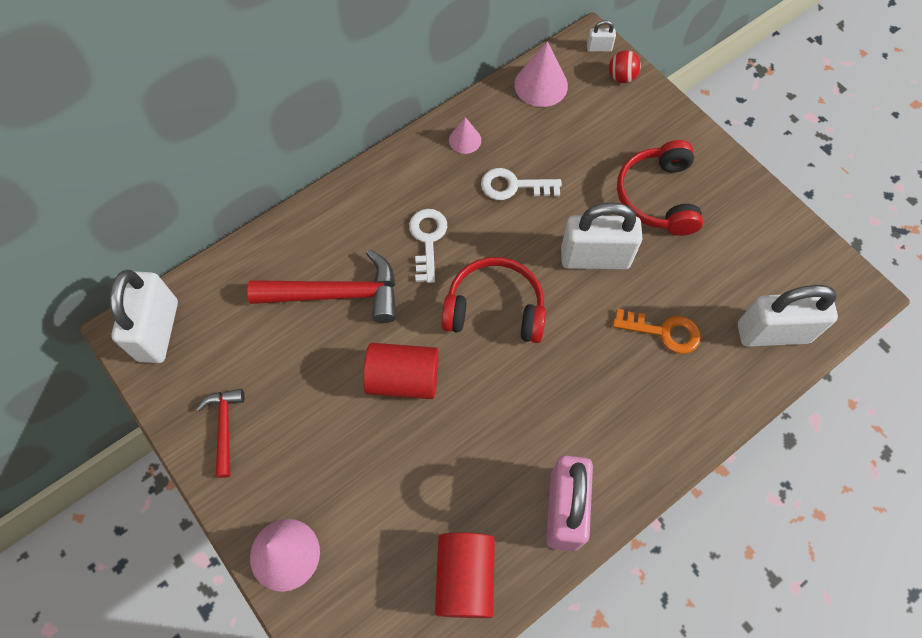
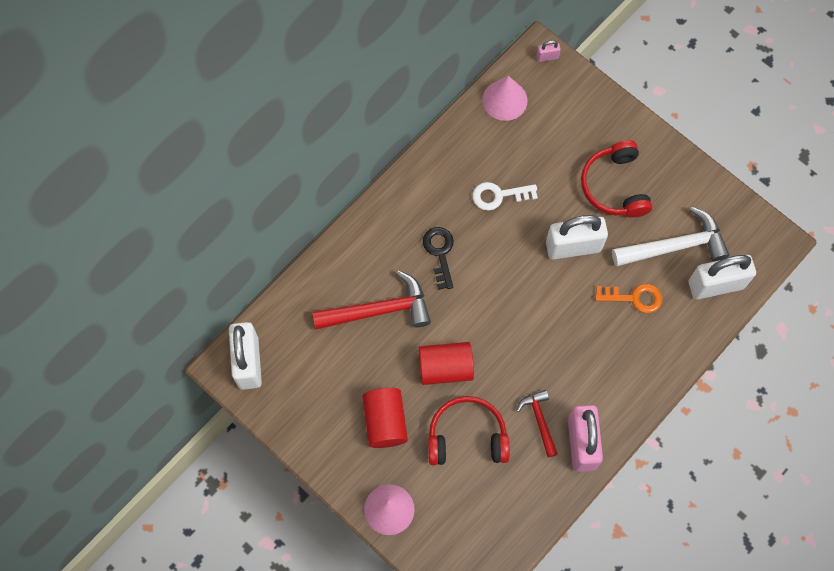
camera: 10 degrees left, 5 degrees up
red hammer [197,389,244,478] -> red hammer moved to [516,390,558,458]
white key [409,209,447,283] -> black key [423,227,454,290]
red cylinder [435,532,495,618] -> red cylinder moved to [362,388,408,448]
red headphones [441,257,546,343] -> red headphones moved to [428,396,510,465]
pink cone [449,117,481,154] -> none
white padlock [587,20,616,52] -> pink padlock [537,40,561,62]
red ball [609,50,641,83] -> none
none -> white hammer [612,207,730,266]

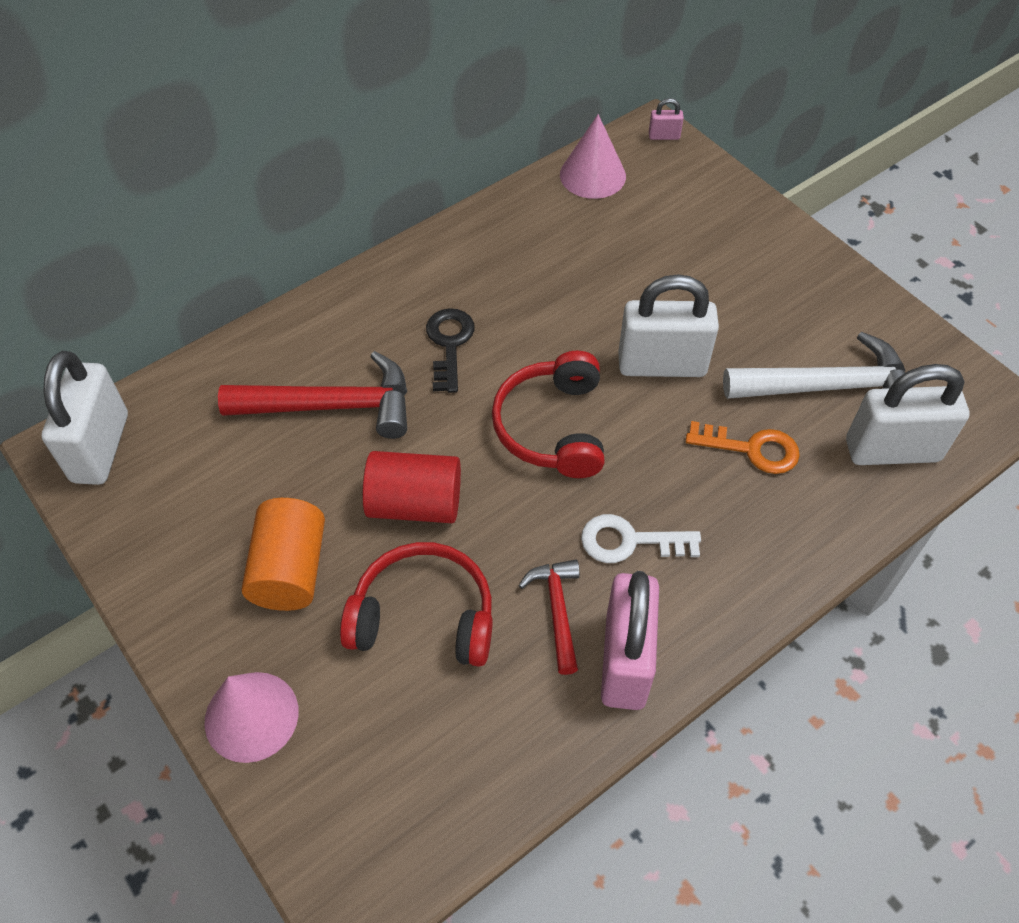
camera: 10 degrees right, 15 degrees down
red cylinder [362,388,408,448] -> orange cylinder [242,498,325,611]
white key [473,182,538,211] -> white key moved to [581,514,701,563]
red headphones [581,140,652,218] -> red headphones moved to [492,351,605,478]

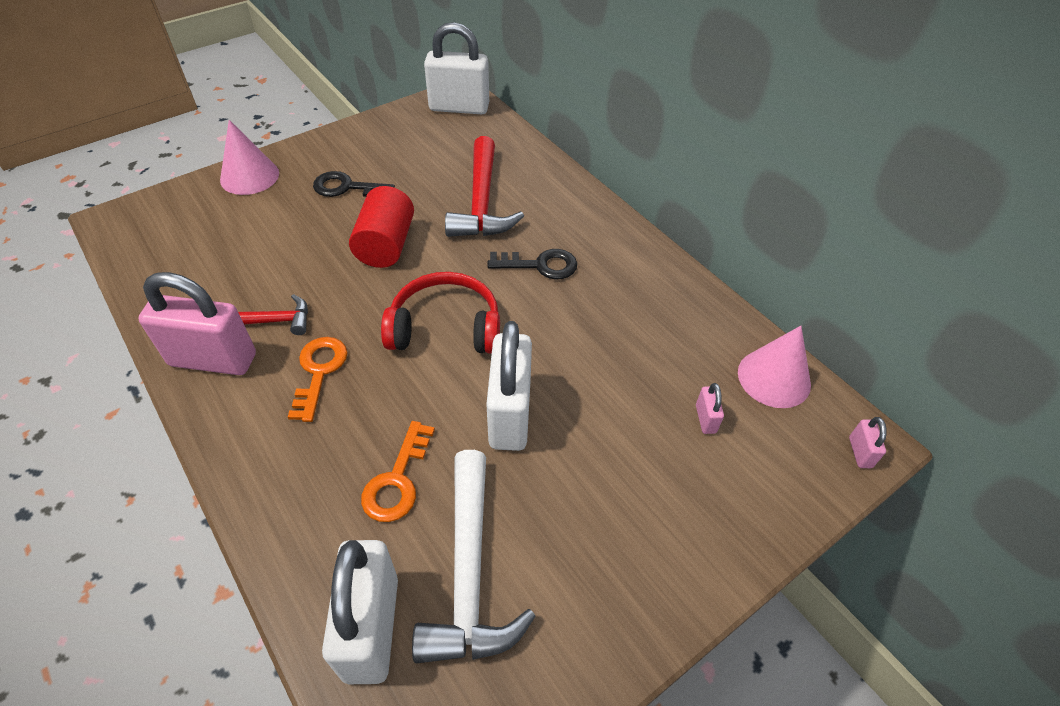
camera: 90 degrees right, 5 degrees down
orange cylinder [242,498,325,611] -> black key [313,171,395,197]
red headphones [340,542,493,667] -> none
white key [581,514,701,563] -> orange key [288,337,348,422]
none -> pink padlock [696,383,724,434]

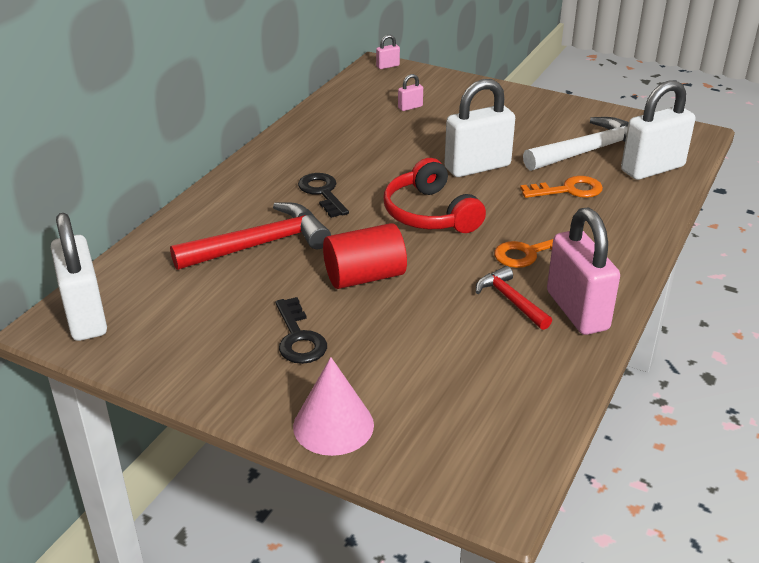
camera: 115 degrees left, 15 degrees down
pink cone [738,326,811,408] -> none

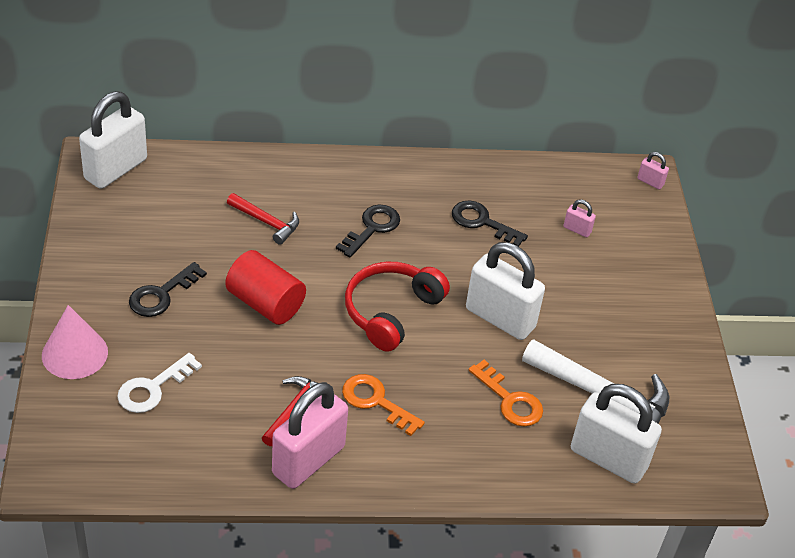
camera: 55 degrees right, 10 degrees up
red hammer [170,202,331,270] -> red hammer [227,193,299,245], size x0.56
none -> white key [117,353,202,413]
none -> black key [452,200,528,246]

